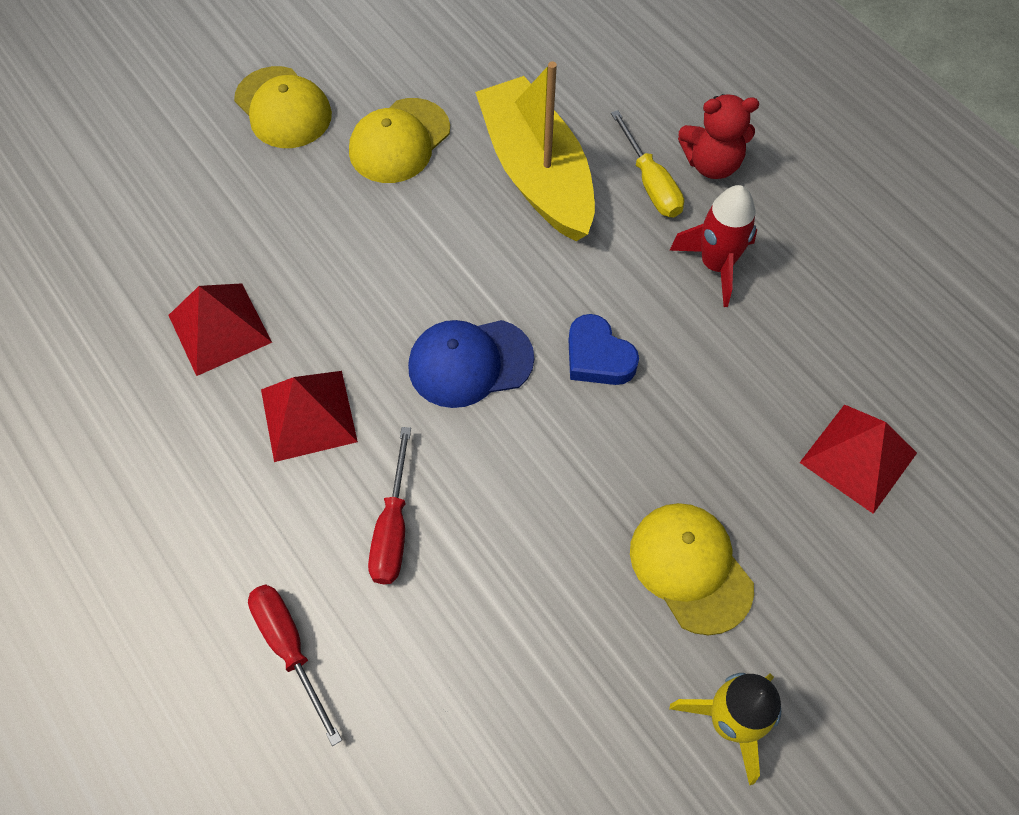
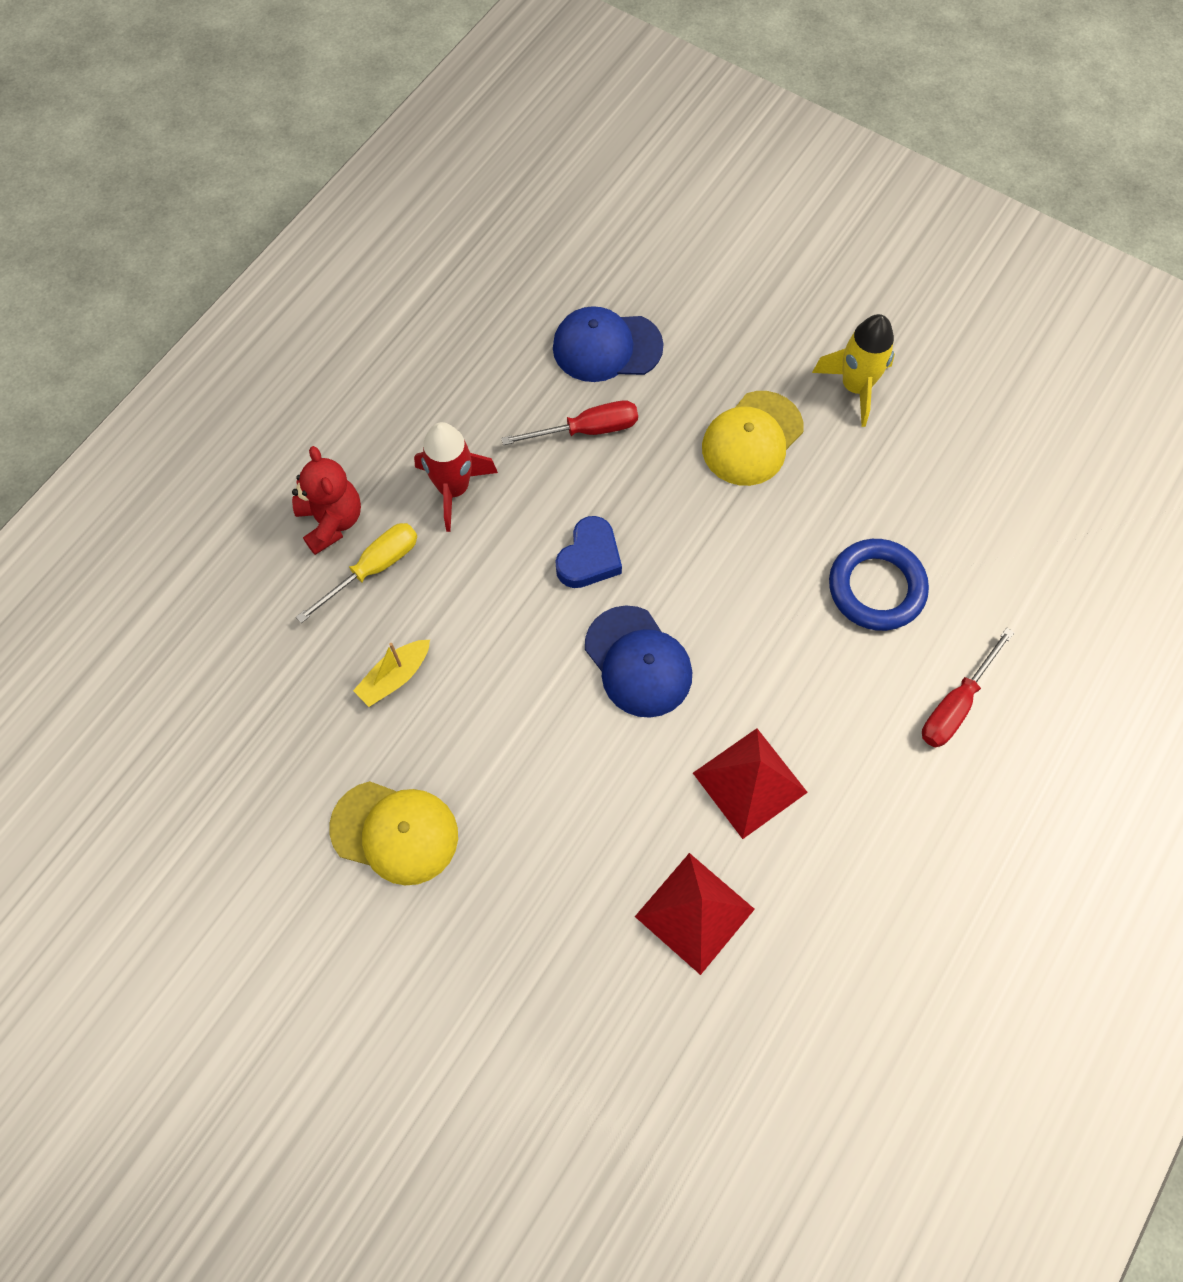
camera: 110 degrees left, 5 degrees up
yellow cap [234,66,332,148] -> none
red screwdriver [368,427,411,584] -> red screwdriver moved to [501,400,638,445]
yellow boat [475,61,595,241] -> yellow boat [353,640,430,707], size x0.41
red pyramid [800,404,917,514] -> blue cap [553,306,664,382]
none -> blue ring [829,539,929,631]

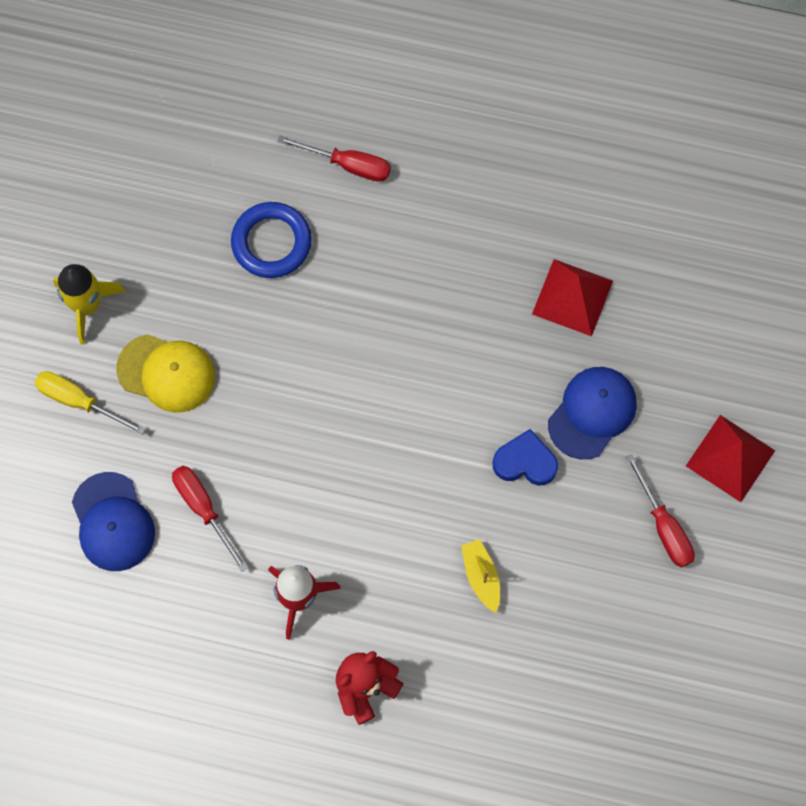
camera: 110 degrees left, 5 degrees up
yellow screwdriver [296,523,417,623] -> yellow screwdriver moved to [35,371,146,435]
yellow cap [329,781,458,885] -> none
yellow boat [353,640,430,707] -> yellow boat turned 135 degrees counterclockwise [461,539,500,613]
blue heart [556,516,622,588] -> blue heart moved to [493,429,558,486]
blue cap [585,605,692,718] -> blue cap moved to [548,367,637,459]
red pyramid [693,728,808,839] -> red pyramid moved to [686,415,775,502]
none -> red screwdriver [626,454,695,568]

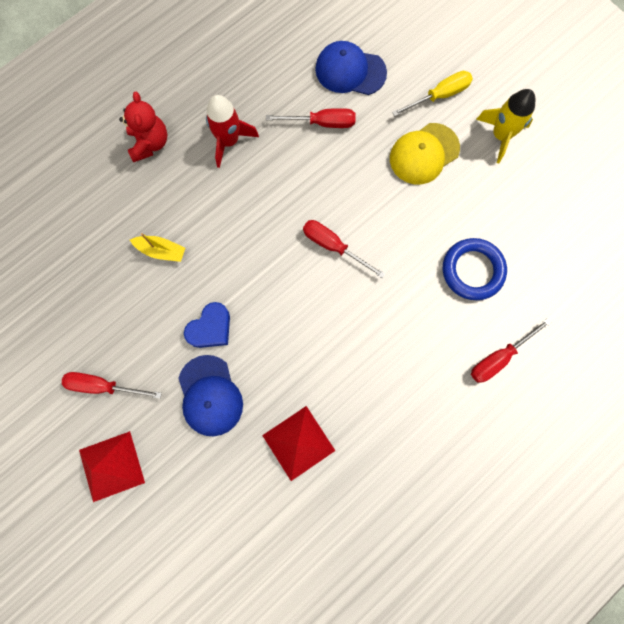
camera: 125 degrees right, 5 degrees up
none -> red screwdriver [303,220,385,278]

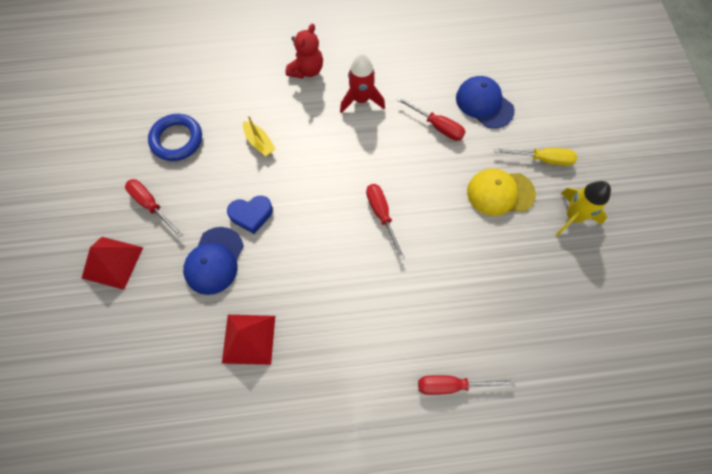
camera: 35 degrees right, 10 degrees down
blue ring [443,238,507,300] -> blue ring moved to [148,114,202,161]

